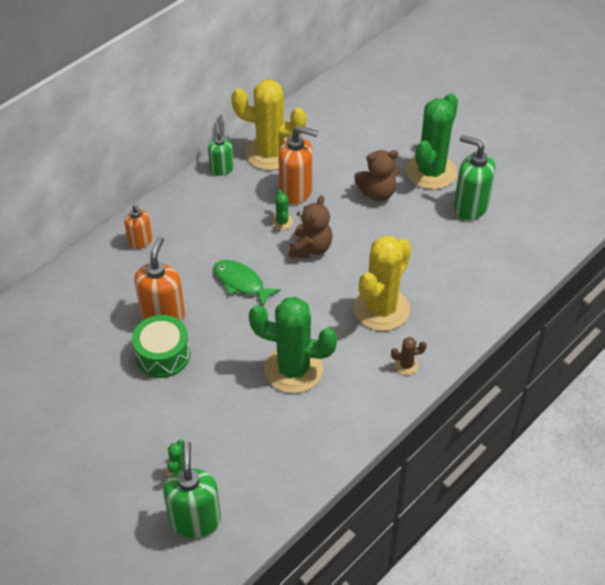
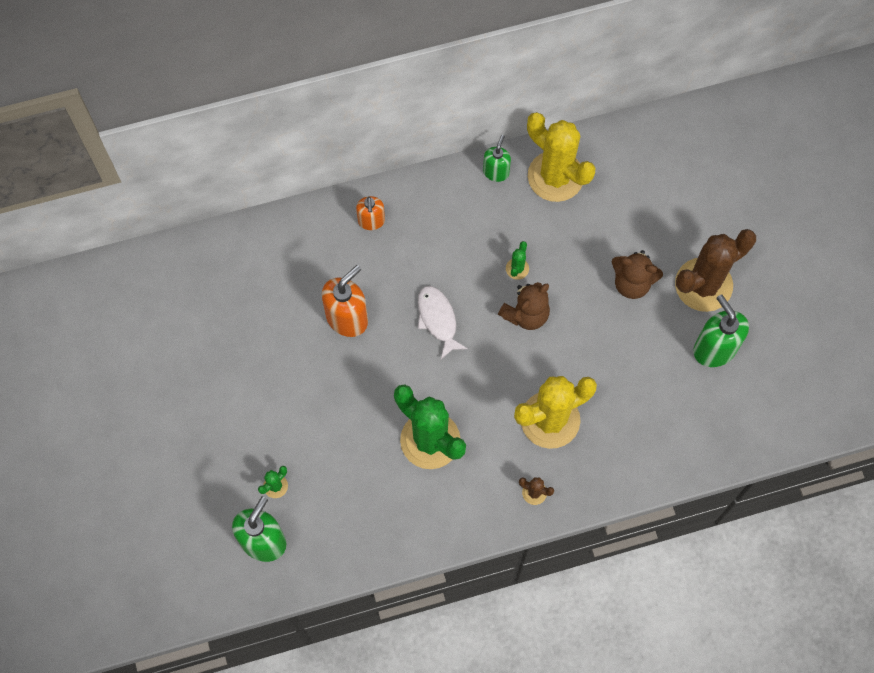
camera: 30 degrees right, 20 degrees up
green drum [132,315,190,378] -> none
green fish [214,260,281,307] -> white fish [418,286,468,359]
orange soap dispenser [279,125,318,204] -> none
green cactus [406,93,458,190] -> brown cactus [675,229,756,312]

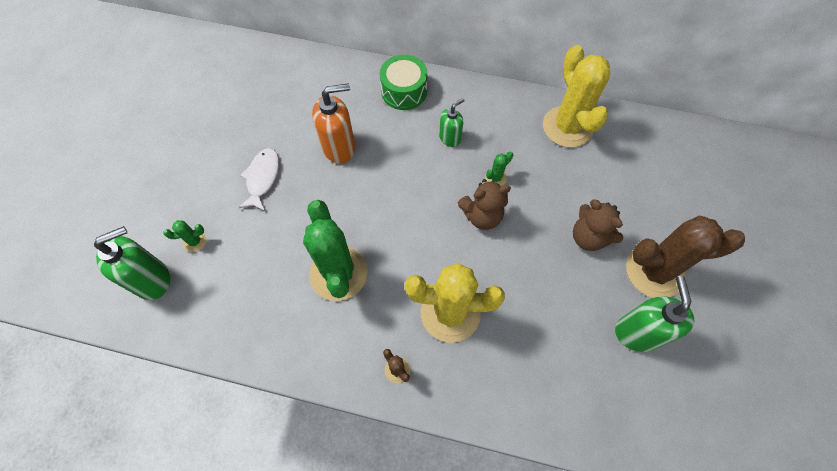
camera: 30 degrees right, 5 degrees down
orange soap dispenser [356,196,385,230] -> green drum [380,55,428,110]
white fish [418,286,468,359] -> white fish moved to [238,148,279,211]
green soap dispenser [483,135,511,182] -> green soap dispenser moved to [439,98,465,147]

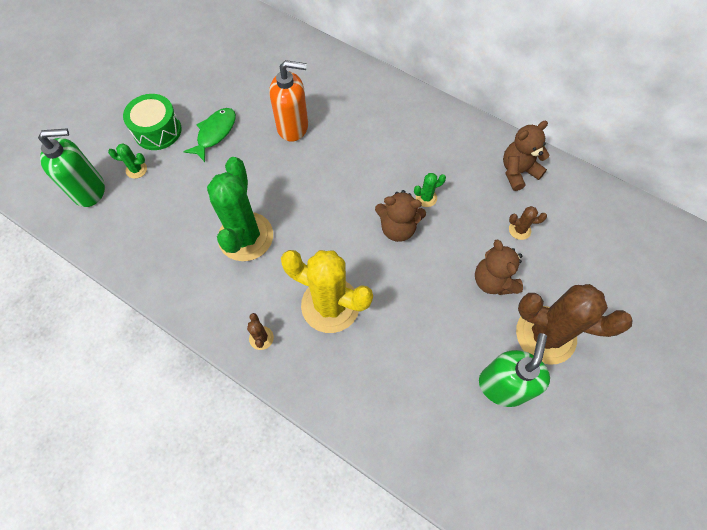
camera: 20 degrees right, 0 degrees up
white fish [238,148,279,211] -> green fish [183,108,236,162]
green drum [380,55,428,110] -> green drum moved to [123,94,181,150]
green soap dispenser [439,98,465,147] -> none
yellow cactus [543,45,610,148] -> brown teddy bear [503,121,550,191]
none -> brown cactus [509,206,547,240]

